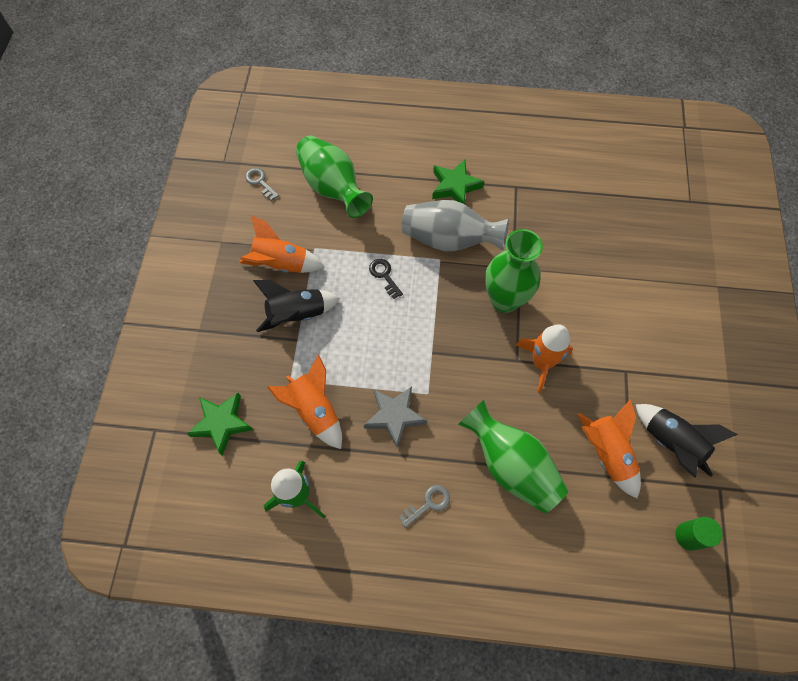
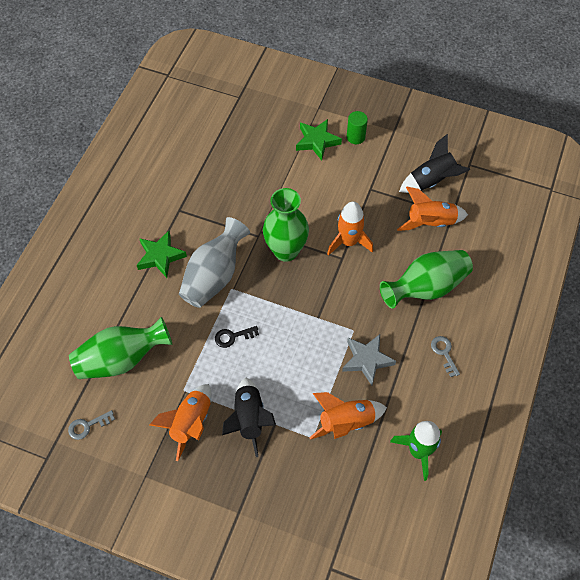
camera: 75 degrees left, 5 degrees down
green star [187,393,253,456] -> green star moved to [296,119,342,161]
green cylinder [675,517,723,551] -> green cylinder moved to [347,111,368,144]

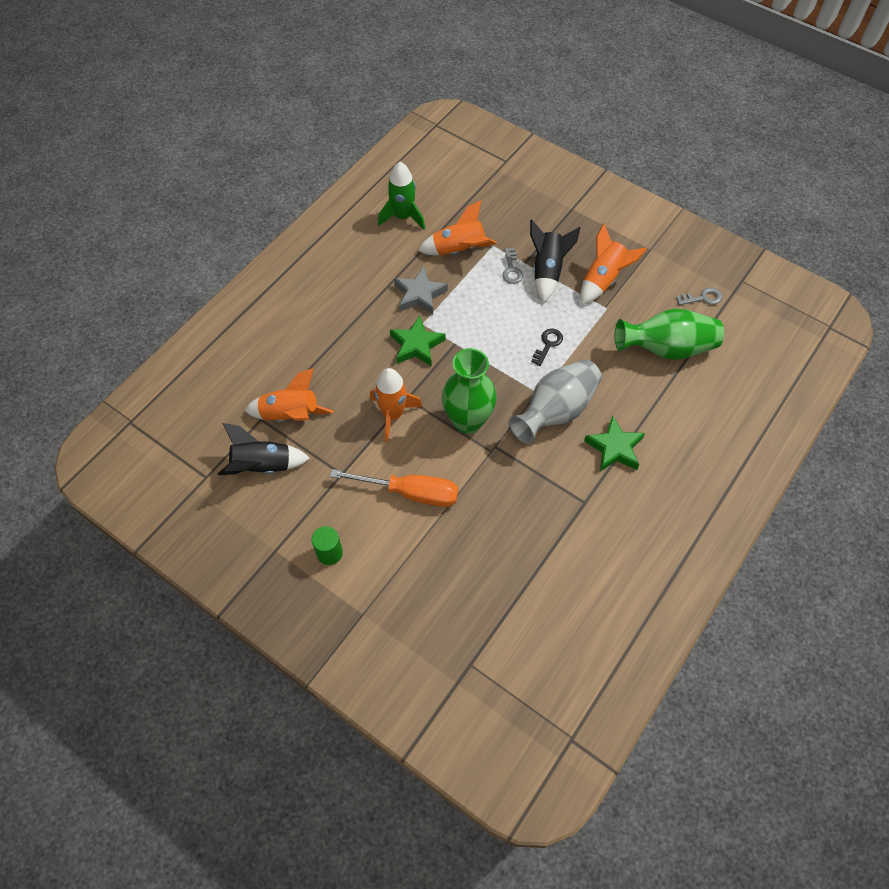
camera: 165 degrees left, 0 degrees up
black key [215,326,259,348] -> black key turned 60 degrees counterclockwise [531,328,563,366]
green star [296,119,342,161] -> green star moved to [390,315,445,367]
green vase [380,250,473,309] -> none
grey key [431,336,460,377] -> grey key moved to [503,248,523,284]
none -> orange screwdriver [330,469,458,507]

